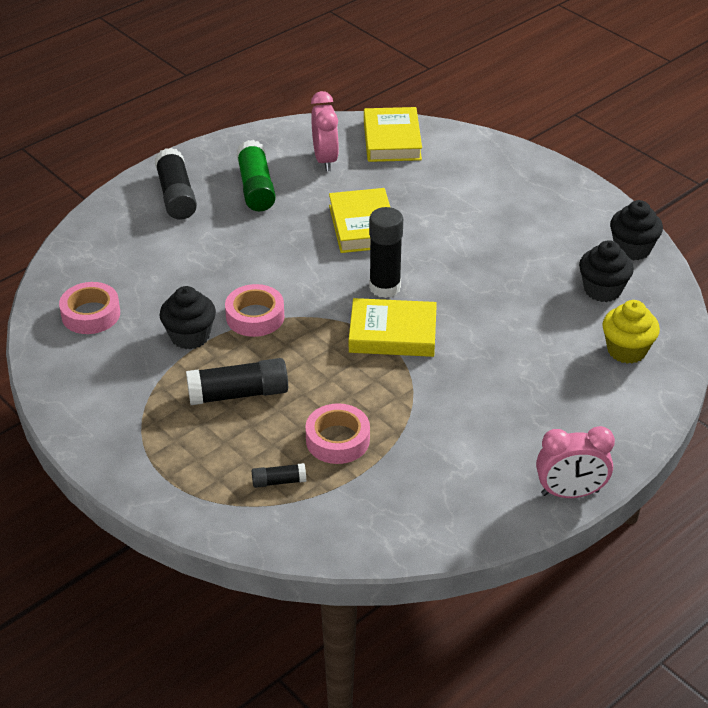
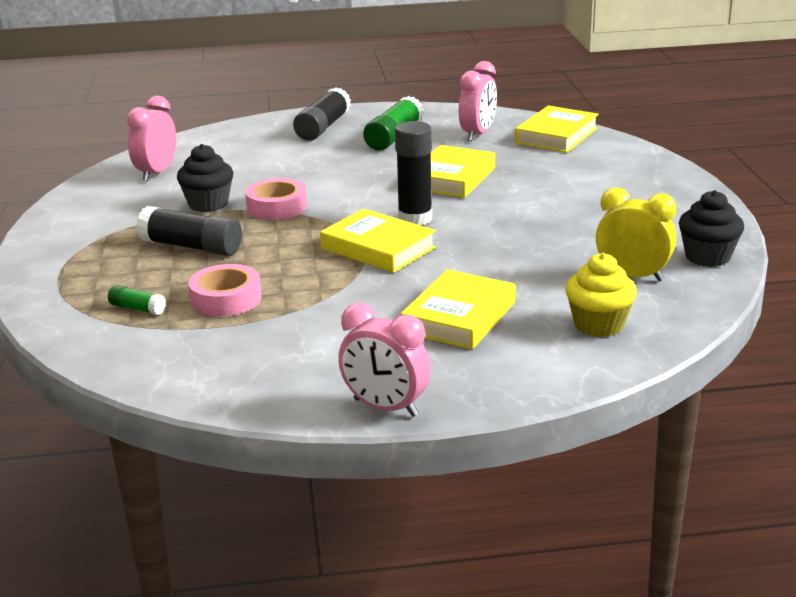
camera: 35 degrees right, 15 degrees down
pink tape [59,282,120,334] -> pink clock [127,96,176,181]
black glue stick [252,463,306,488] -> green glue stick [108,285,166,315]
black cupcake [579,240,634,302] -> yellow clock [596,187,676,281]
none -> yellow book [401,269,516,349]

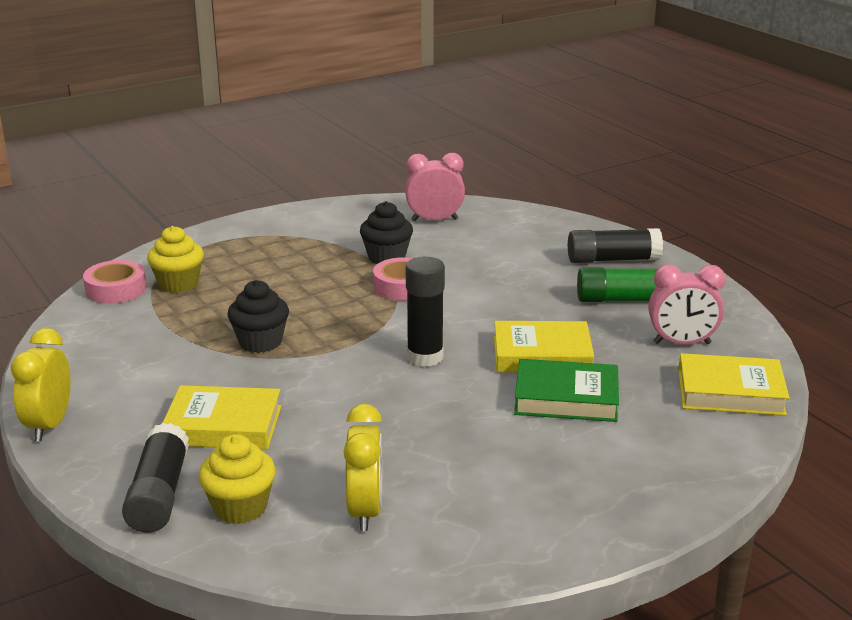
camera: 65 degrees right, 0 degrees up
green glue stick [108,285,166,315] -> yellow cupcake [147,226,204,293]
black glue stick [136,206,242,256] -> black glue stick moved to [122,423,189,533]
pink tape [188,264,261,317] -> pink tape moved to [83,260,147,304]
yellow book [320,209,436,273] -> none
pink clock [338,303,431,417] -> yellow clock [11,328,71,441]
black cupcake [679,190,744,267] -> black cupcake moved to [227,280,289,353]
none -> green book [514,359,619,422]

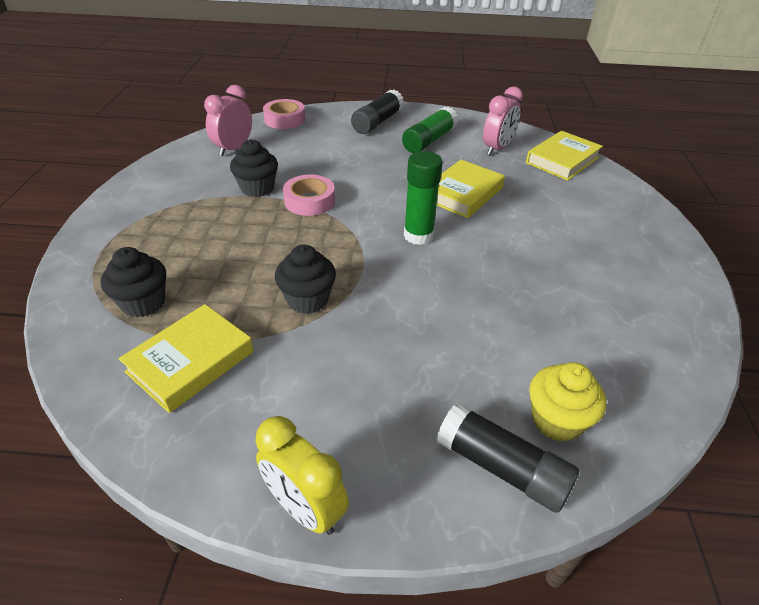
camera: 55 degrees left, 15 degrees up
pink tape [83,260,147,304] -> pink tape moved to [263,99,305,129]
yellow cupcake [147,226,204,293] -> black cupcake [101,247,166,317]
yellow book [163,385,281,449] -> yellow book moved to [118,304,254,413]
yellow clock [343,404,382,531] -> none
black glue stick [406,257,445,367] -> green glue stick [404,151,443,245]
green book [514,359,619,422] -> none

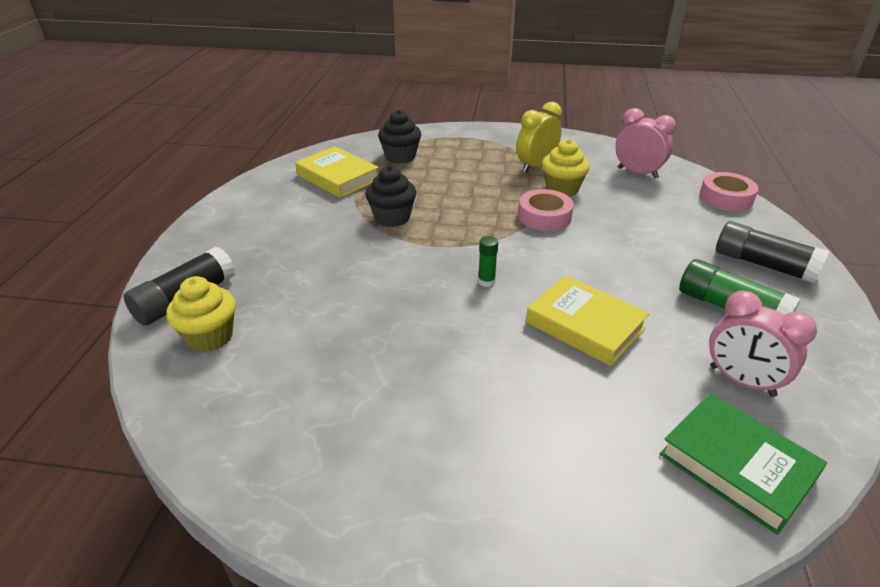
camera: 95 degrees right, 5 degrees down
black cupcake [230,139,278,197] -> yellow cupcake [542,139,590,196]
yellow clock [256,416,349,535] -> yellow clock moved to [516,102,562,173]
green glue stick [404,151,443,245] -> green glue stick [478,236,498,287], size x0.51
yellow book [526,131,603,181] -> green book [659,393,827,535]

